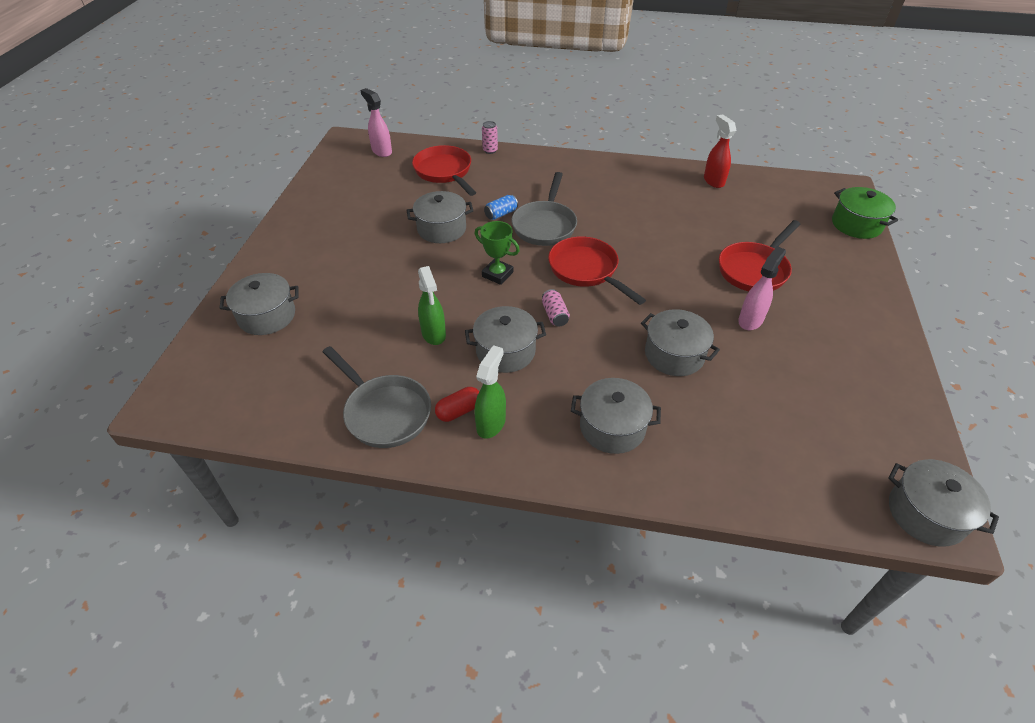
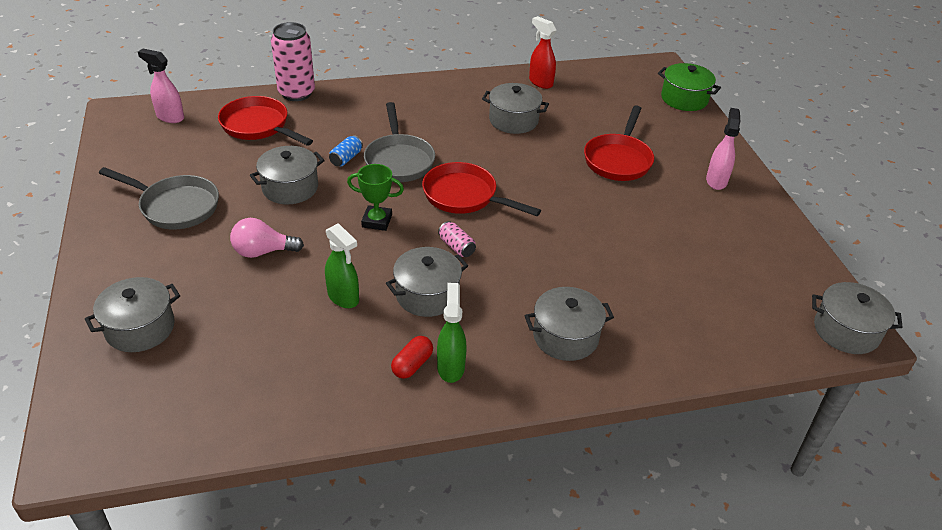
camera: 25 degrees left, 5 degrees down
grey pan [323,346,431,448] -> grey pan moved to [99,167,219,229]
pink can [482,121,498,154] -> pink can [271,22,315,101], size x2.15
grey pot [641,309,720,376] -> grey pot moved to [482,83,549,134]
pink spray bottle [738,246,786,330] -> pink spray bottle moved to [706,108,740,190]
none -> pink light bulb [230,218,304,258]

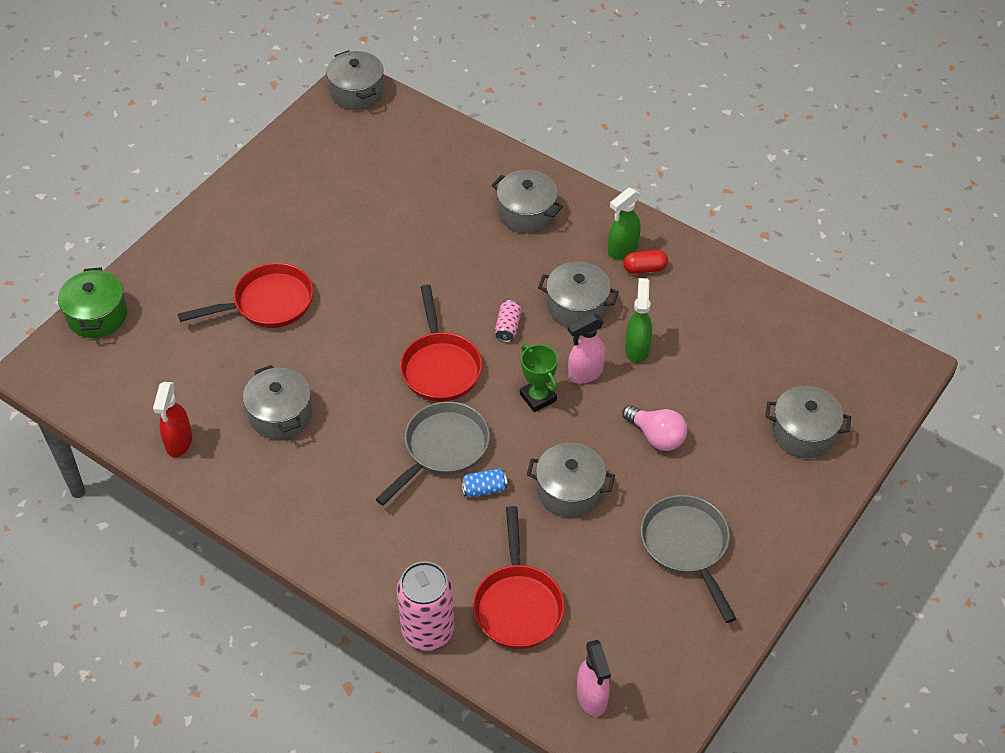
camera: 130 degrees left, 10 degrees up
pink spray bottle [706,108,740,190] -> pink spray bottle moved to [568,313,605,384]

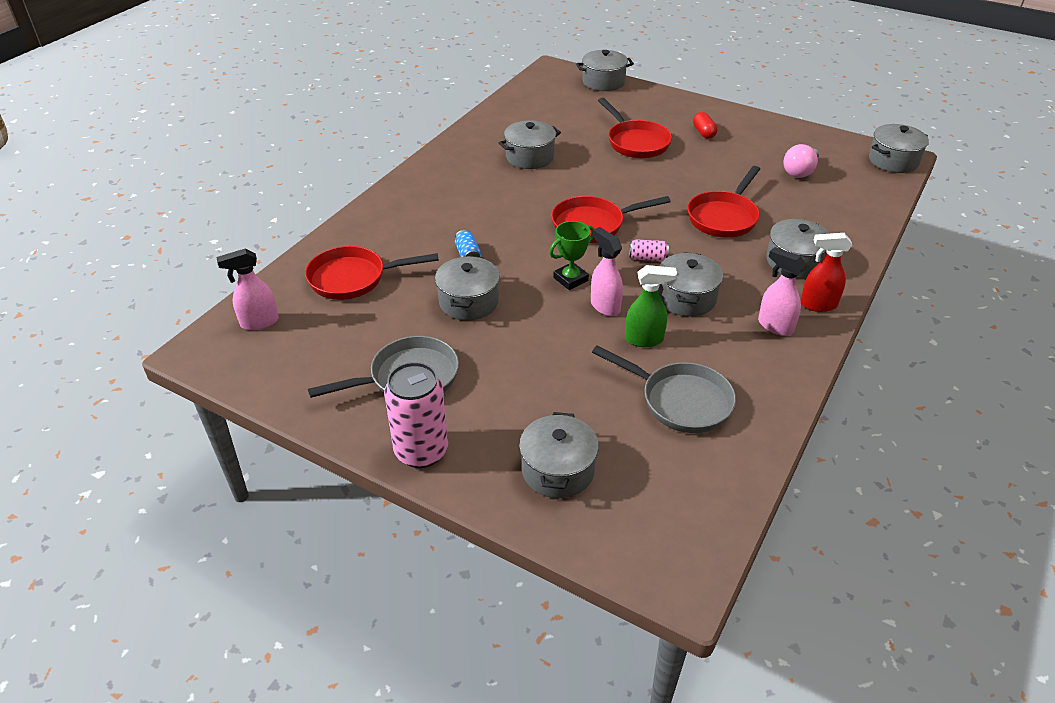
camera: 85 degrees right, 10 degrees down
green pot [58,267,127,338] -> grey pot [576,50,634,91]
red spray bottle [153,382,192,457] -> red spray bottle moved to [801,233,852,312]
grey pan [375,401,490,506] -> grey pan moved to [592,345,736,433]
pink can [397,561,454,651] -> pink can moved to [384,362,448,468]
green spray bottle [608,187,641,259] -> pink spray bottle [758,247,807,336]
pink light bulb [622,405,687,451] -> pink light bulb moved to [784,144,819,178]
red capsule [623,250,668,274] -> red capsule moved to [693,112,717,139]
none -> red pan [688,166,760,238]

